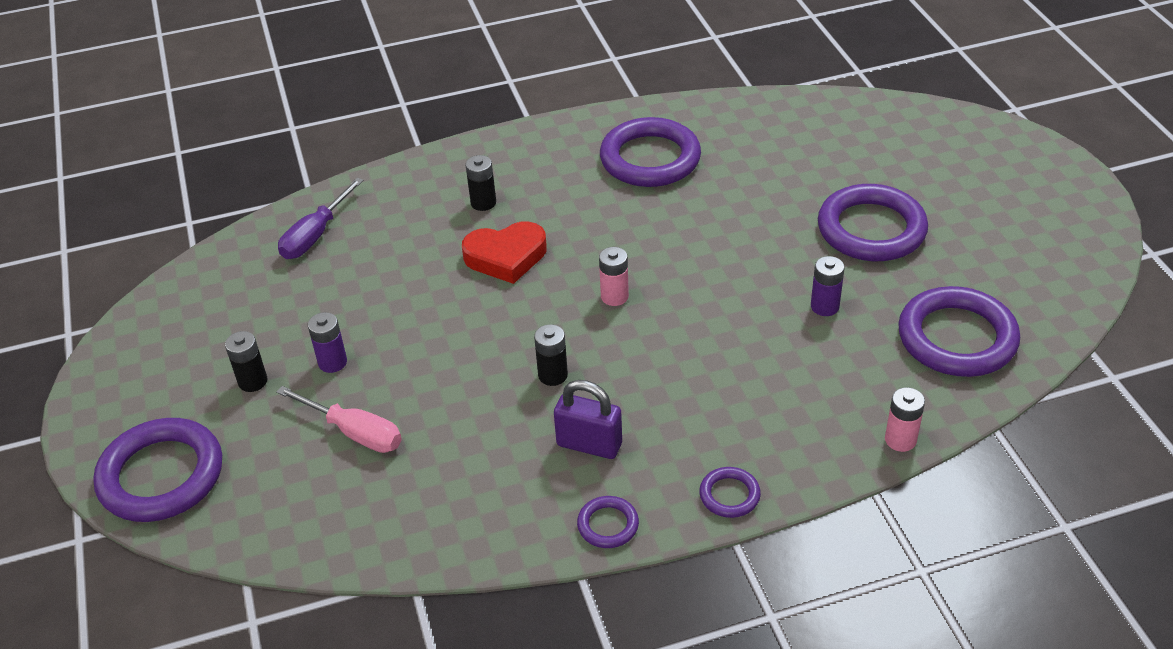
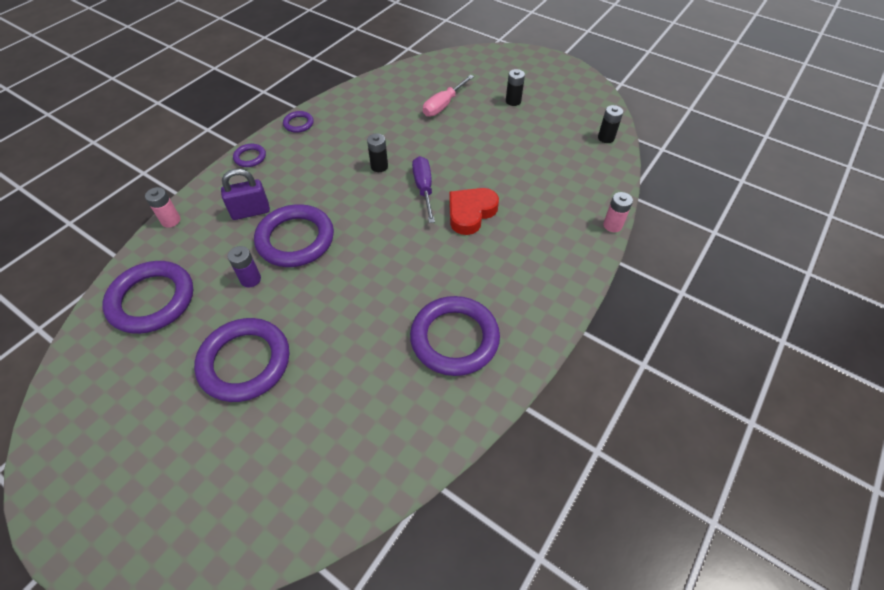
camera: 140 degrees right, 10 degrees up
purple ring [93,418,222,522] -> purple ring moved to [254,204,334,267]
pink screwdriver [276,386,402,453] -> pink screwdriver turned 45 degrees counterclockwise [423,75,474,117]
purple screwdriver [278,178,364,259] -> purple screwdriver moved to [412,156,435,223]
purple battery [308,312,347,373] -> none
black battery [465,155,496,211] -> black battery moved to [598,105,623,143]
purple padlock [554,380,622,459] -> purple padlock moved to [221,169,270,220]
pink battery [599,247,629,306] -> pink battery moved to [603,192,633,232]

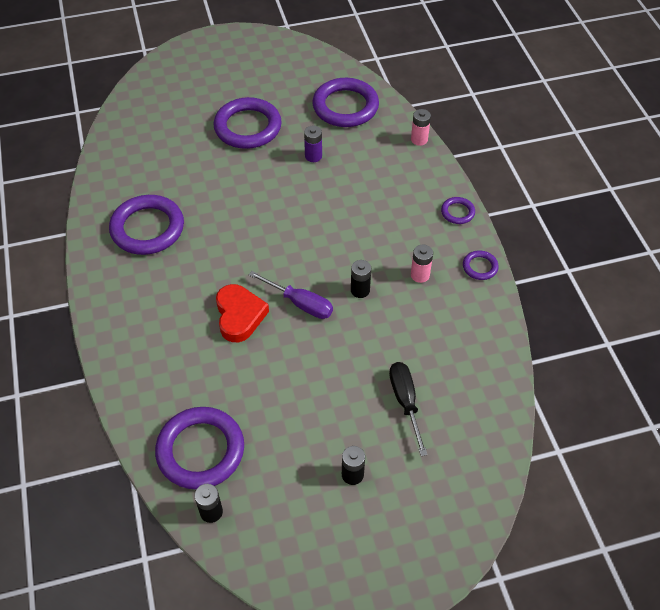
camera: 130 degrees right, 0 degrees up
purple padlock [221,169,270,220] -> none
purple ring [254,204,334,267] -> purple ring moved to [155,407,244,489]
pink screwdriver [423,75,474,117] -> black screwdriver [389,362,428,456]
pink battery [603,192,633,232] -> pink battery moved to [411,245,433,283]

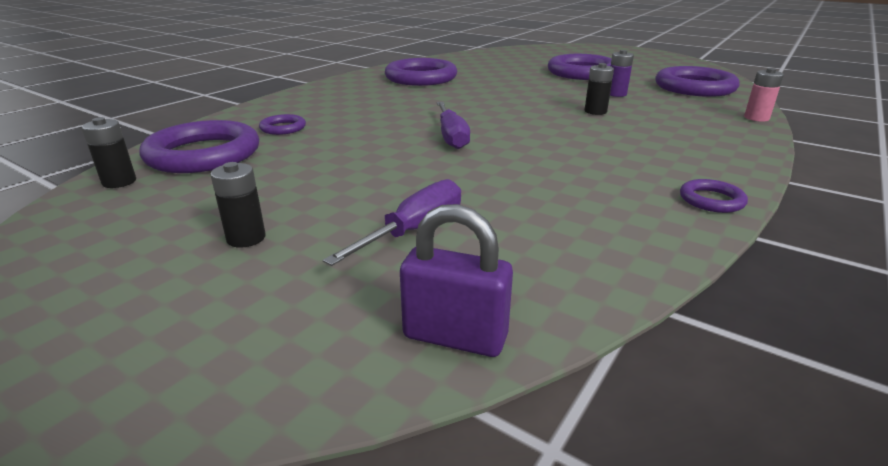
camera: 50 degrees right, 25 degrees down
red heart [216,284,269,342] -> none
black battery [351,260,371,298] -> black battery moved to [585,63,614,115]
black screwdriver [389,362,428,456] -> purple screwdriver [323,179,461,266]
pink battery [411,245,433,283] -> none
purple ring [441,197,475,224] -> purple ring moved to [259,114,306,135]
none -> purple padlock [400,204,513,357]

